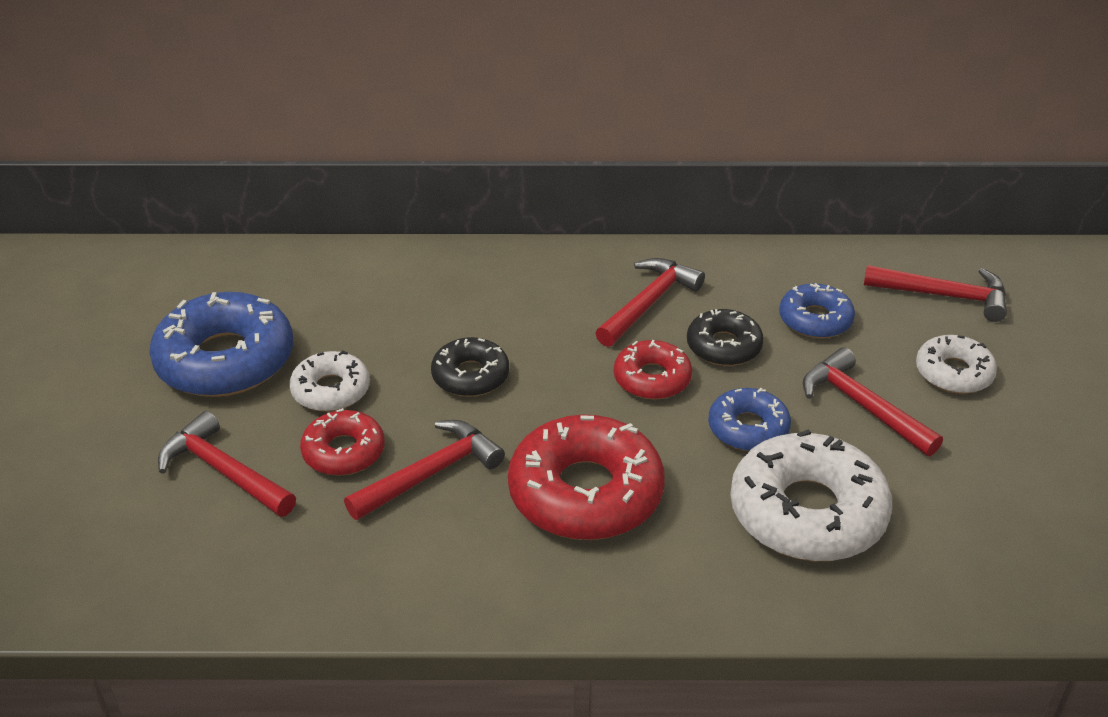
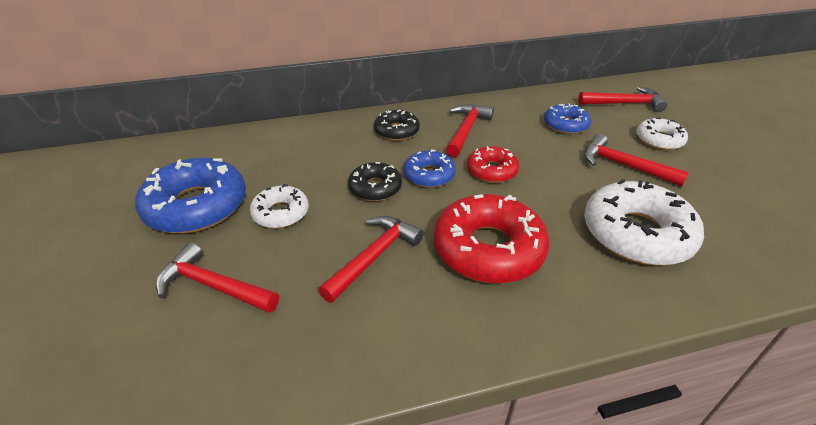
camera: 15 degrees left, 0 degrees up
red donut [300,408,385,476] -> none
black donut [687,309,764,366] -> black donut moved to [374,110,420,141]
blue donut [708,388,791,451] -> blue donut moved to [403,149,456,188]

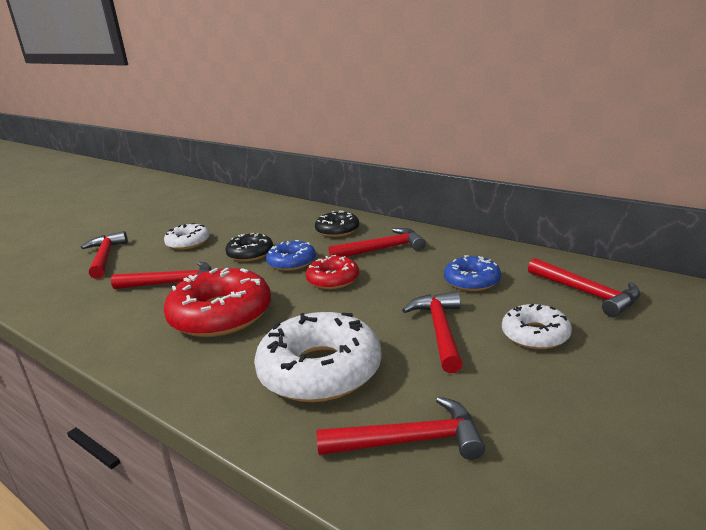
camera: 55 degrees right, 15 degrees down
blue donut [135,158,246,233] -> none
none -> red hammer [317,397,485,460]

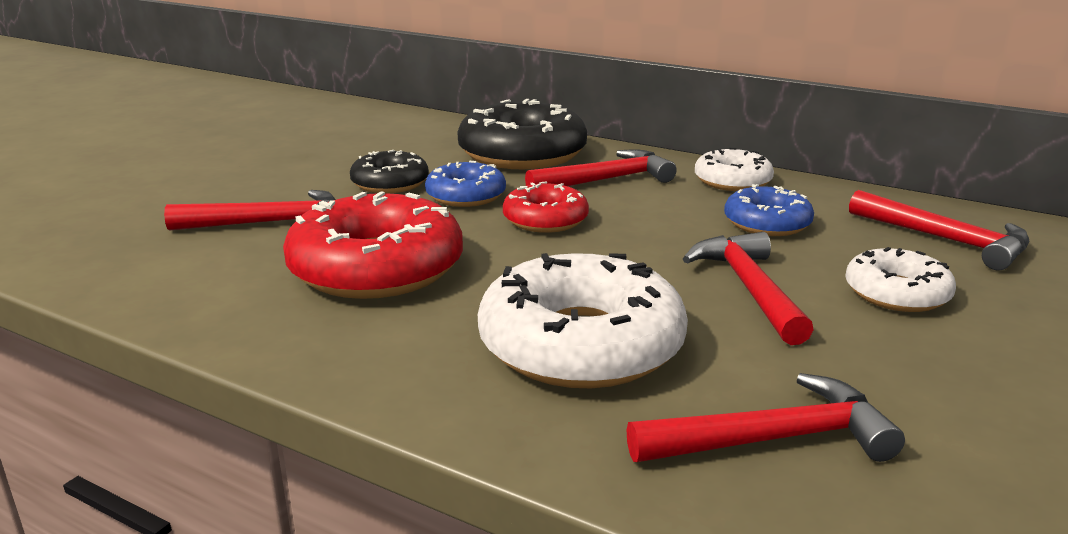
camera: 10 degrees left, 0 degrees up
red hammer [81,231,128,279] -> none
white donut [164,223,210,250] -> white donut moved to [695,148,774,191]
black donut [315,210,359,237] -> black donut [457,99,587,169], size x1.81

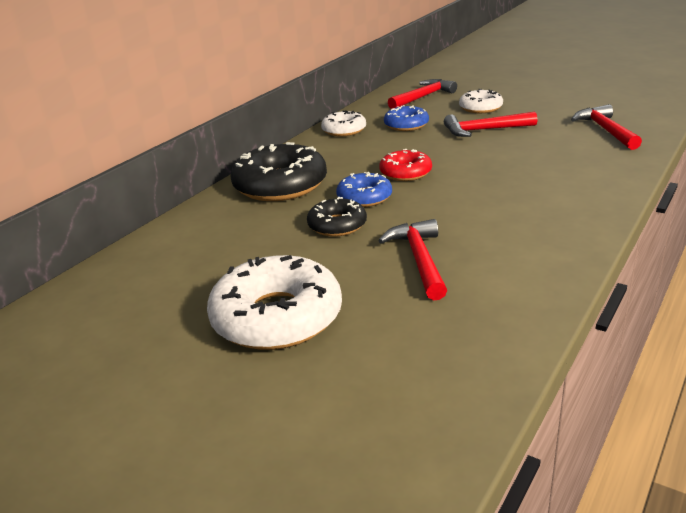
camera: 85 degrees left, 5 degrees up
red donut [283,191,463,299] -> none
white donut [478,253,688,388] -> white donut moved to [207,255,342,350]
red hammer [525,149,677,186] -> none

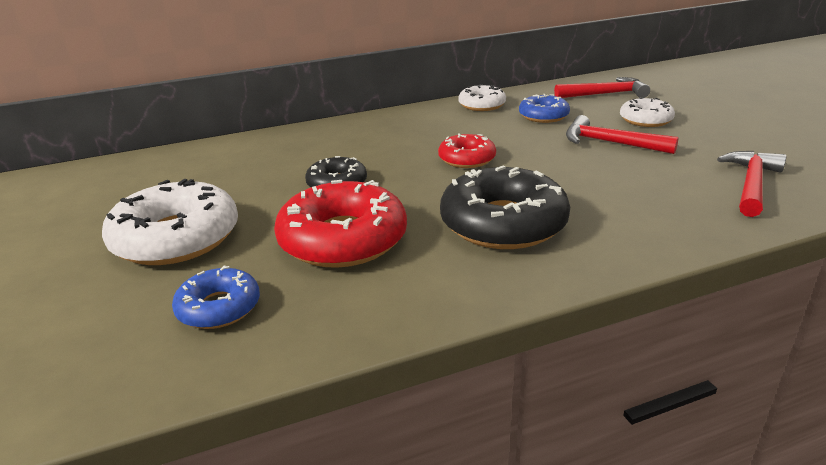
camera: 35 degrees right, 0 degrees up
black donut [230,142,327,201] -> black donut moved to [440,165,570,249]
blue donut [336,172,392,207] -> blue donut moved to [172,266,260,329]
red hammer [378,219,447,301] -> red donut [274,180,407,268]

